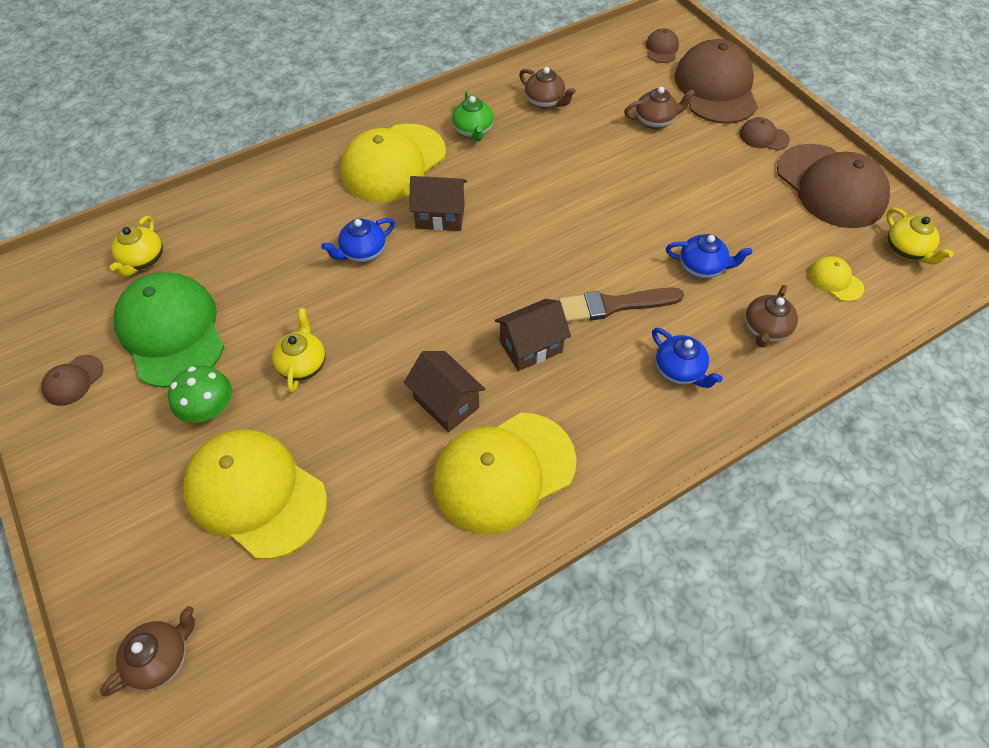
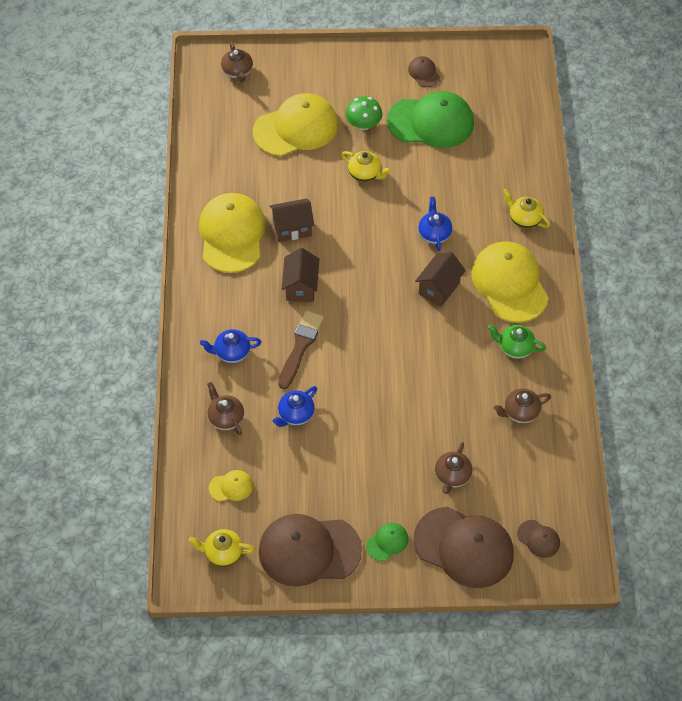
camera: 120 degrees right, 0 degrees up
yellow teapot [110,216,163,277] -> yellow teapot moved to [503,189,550,228]
brown cap [739,117,790,150] -> green cap [366,523,408,561]

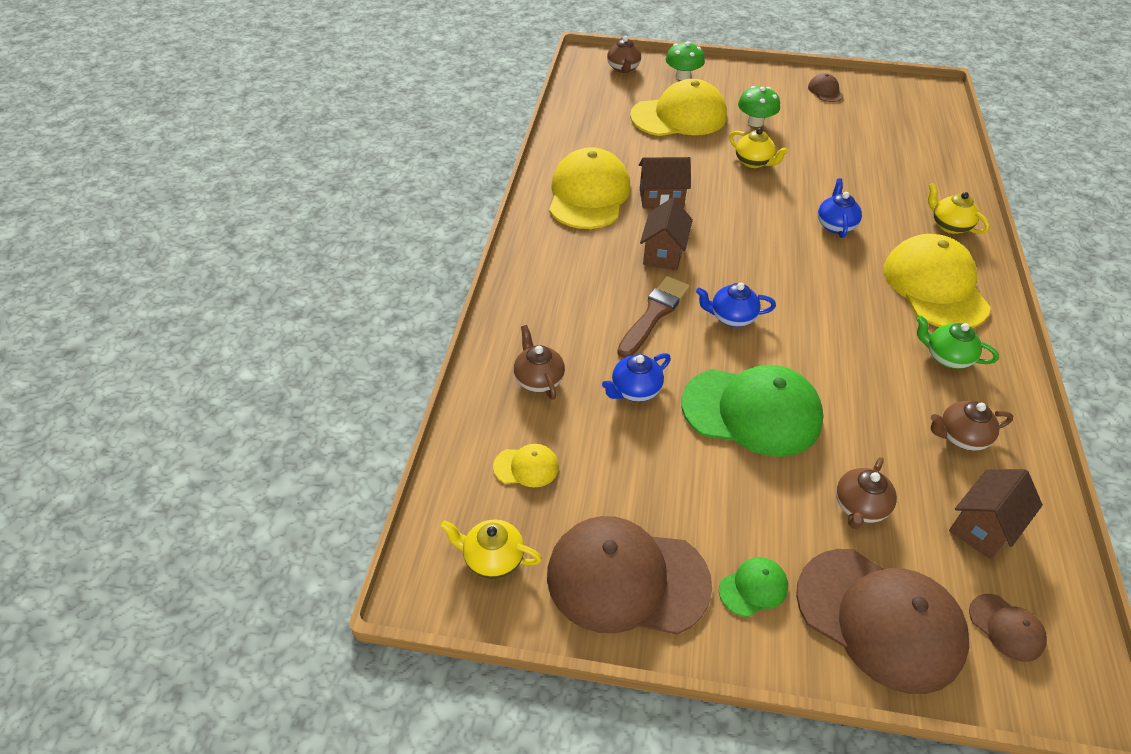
camera: 10 degrees right, 10 degrees down
blue teapot [200,329,261,363] -> blue teapot moved to [696,283,776,327]
green cap [387,91,474,148] -> green cap moved to [681,365,823,457]
brown house [415,252,466,307] -> brown house moved to [949,469,1043,560]
none -> green mushroom [665,41,705,80]

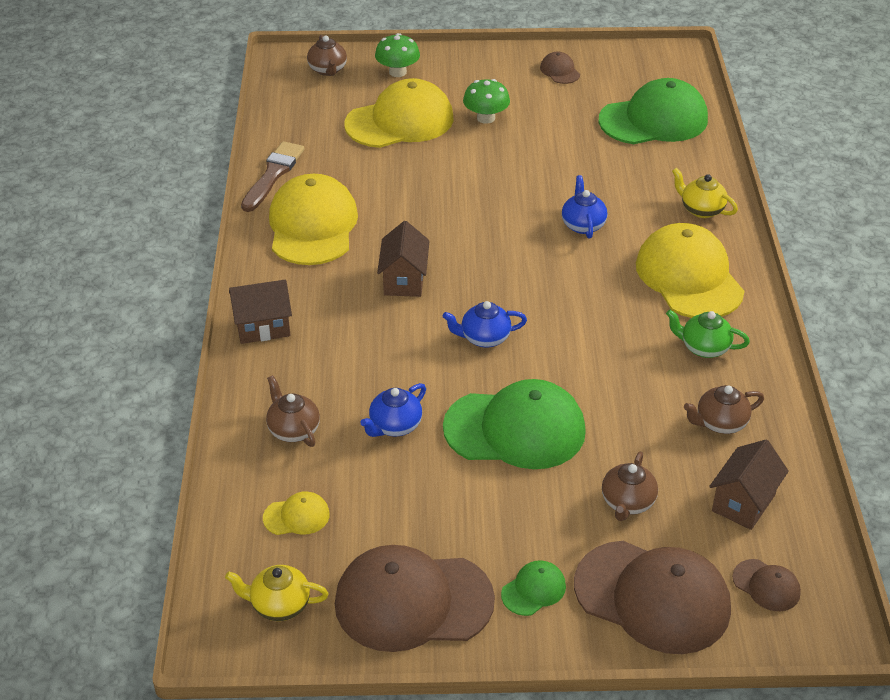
camera: 10 degrees left, 5 degrees down
brown brush [617,276,689,358] -> brown brush moved to [241,141,304,212]
brown house [639,157,691,208] -> brown house moved to [229,280,292,344]
yellow teapot [729,128,789,168] -> none
none -> green cap [598,78,708,144]

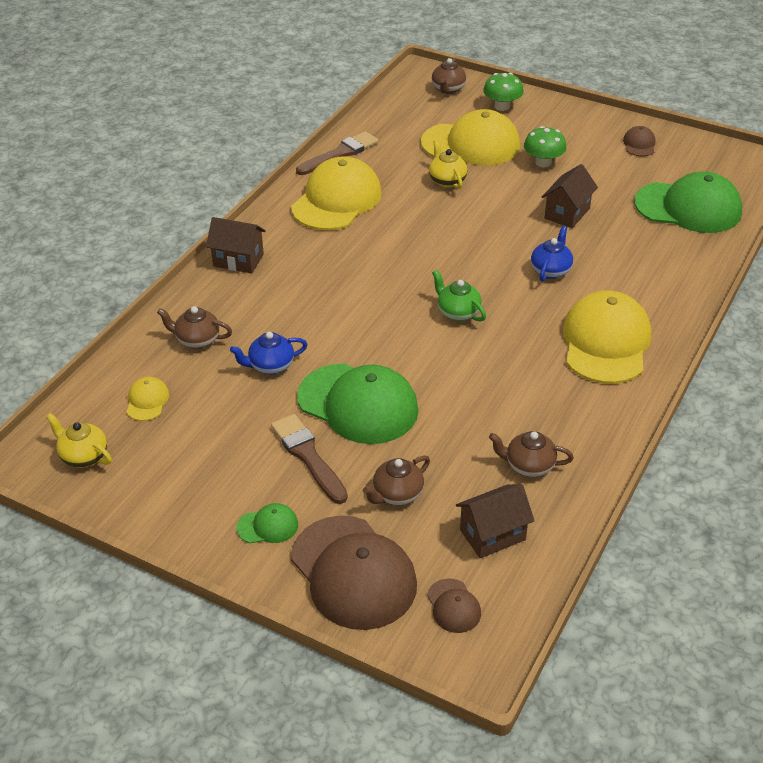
camera: 30 degrees right, 0 degrees up
yellow cap [263,491,330,535] -> yellow cap turned 105 degrees counterclockwise [126,377,169,421]
brown teapot [266,375,320,447] -> brown teapot turned 75 degrees counterclockwise [157,306,232,349]
brown cap [335,545,495,652] -> none
brown house [377,221,430,297] -> brown house moved to [542,164,598,228]
blue teapot [443,301,527,348] -> none
green teapot [666,310,750,358] -> green teapot moved to [432,270,486,322]
yellow teapot [672,168,738,218] -> yellow teapot moved to [429,140,467,189]
none -> brown brush [271,414,348,504]

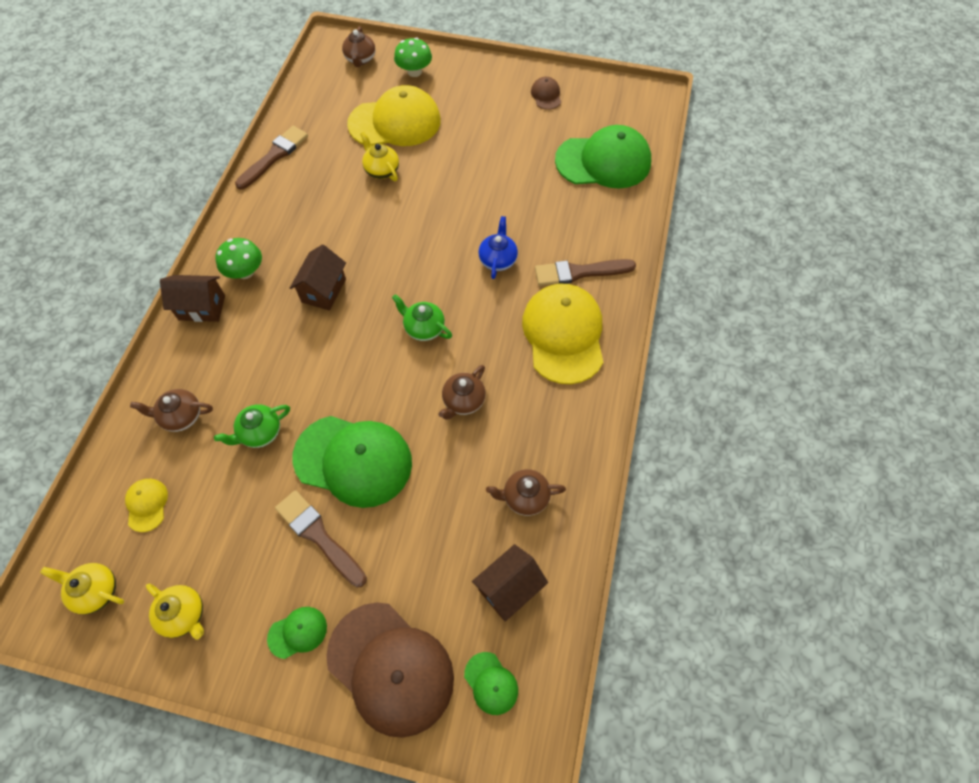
camera: 15 degrees left, 20 degrees up
blue teapot [230,332,308,374] -> green teapot [214,404,290,448]
yellow cap [291,156,382,230] -> none
brown teapot [363,455,430,505] -> brown teapot moved to [438,365,486,420]
brown cap [427,578,481,633] -> green cap [464,652,518,715]
green mushroom [524,126,567,168] -> green mushroom moved to [215,238,262,279]
brown house [542,164,598,228] -> brown house moved to [290,244,346,311]
none -> yellow teapot [146,584,204,640]
none -> brown brush [535,259,636,286]

